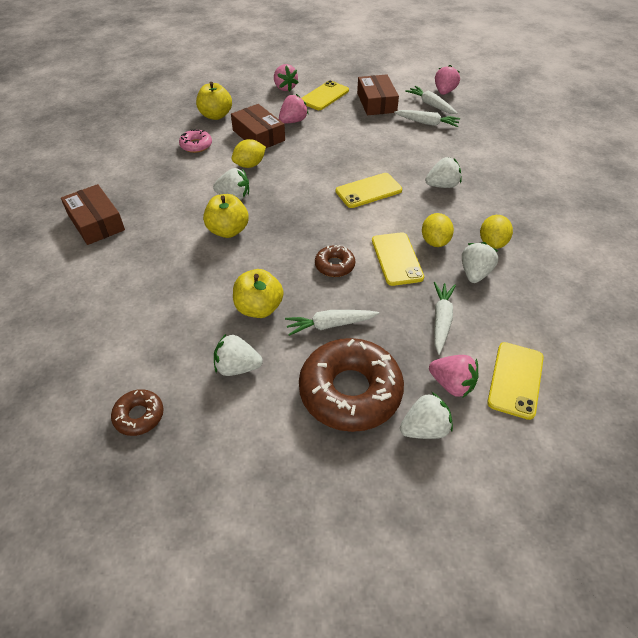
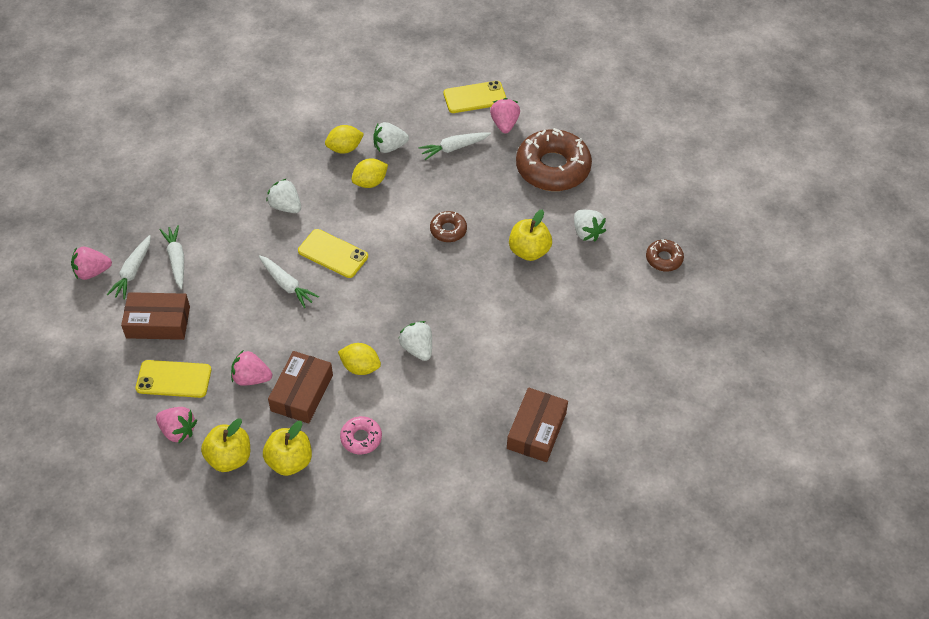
camera: 125 degrees left, 5 degrees up
yellow apple [203,194,249,238] -> yellow apple moved to [201,419,250,472]
pink strawberry [274,64,299,91] -> pink strawberry turned 90 degrees clockwise [156,407,197,444]
white carrot [285,310,379,336] -> white carrot moved to [259,255,319,308]
brown box [357,74,399,115] -> brown box turned 45 degrees clockwise [121,292,190,340]
yellow phone [372,232,424,286] -> none
white strawberry [400,392,453,439] -> none

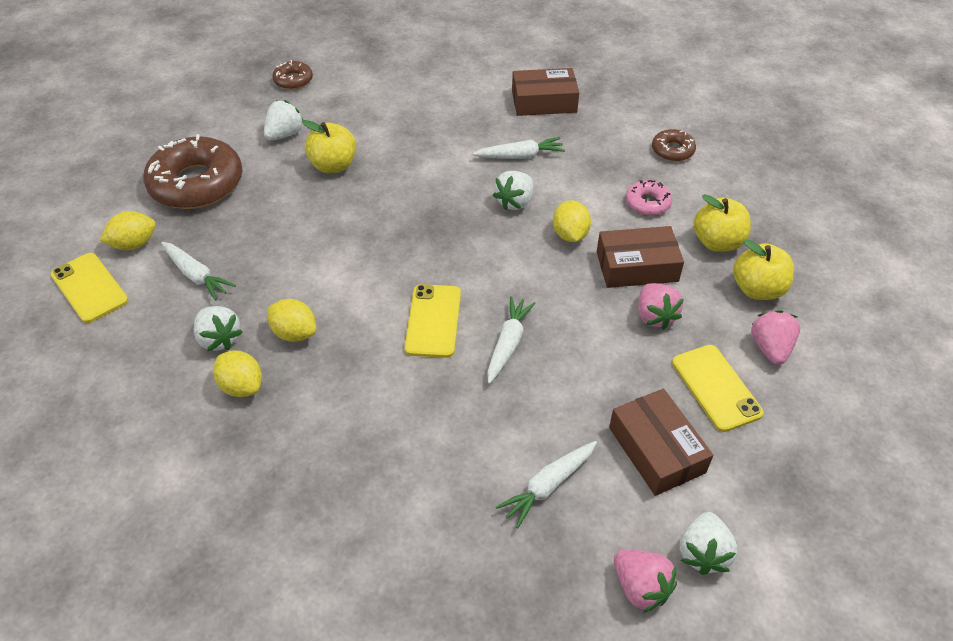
camera: 115 degrees left, 5 degrees down
white carrot [107,235,151,300] -> white carrot moved to [472,137,565,159]
white strawberry [266,179,301,213] -> white strawberry moved to [679,512,737,575]
brown donut [430,211,467,242] -> brown donut moved to [652,129,696,162]
pink strawberry [490,98,520,133] -> yellow lemon [99,211,156,250]

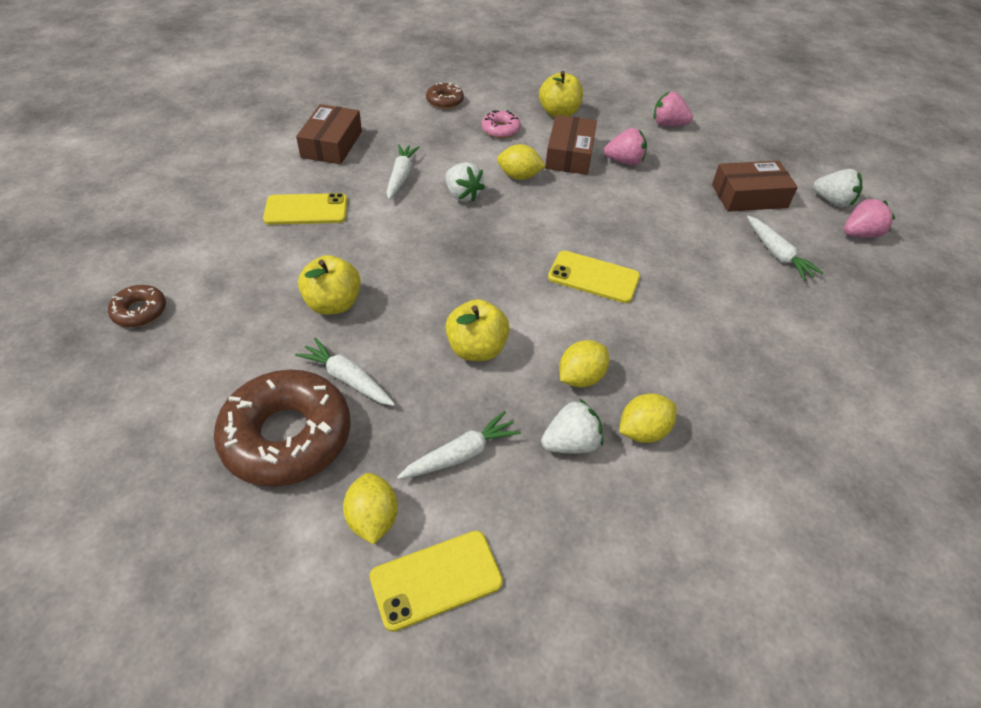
camera: 75 degrees left, 0 degrees up
white strawberry [264,100,303,141] -> none
white carrot [487,296,536,384] -> white carrot moved to [295,337,395,406]
yellow phone [672,345,764,432] -> yellow phone moved to [263,193,347,225]
yellow apple [733,239,794,300] -> yellow apple moved to [445,299,510,361]

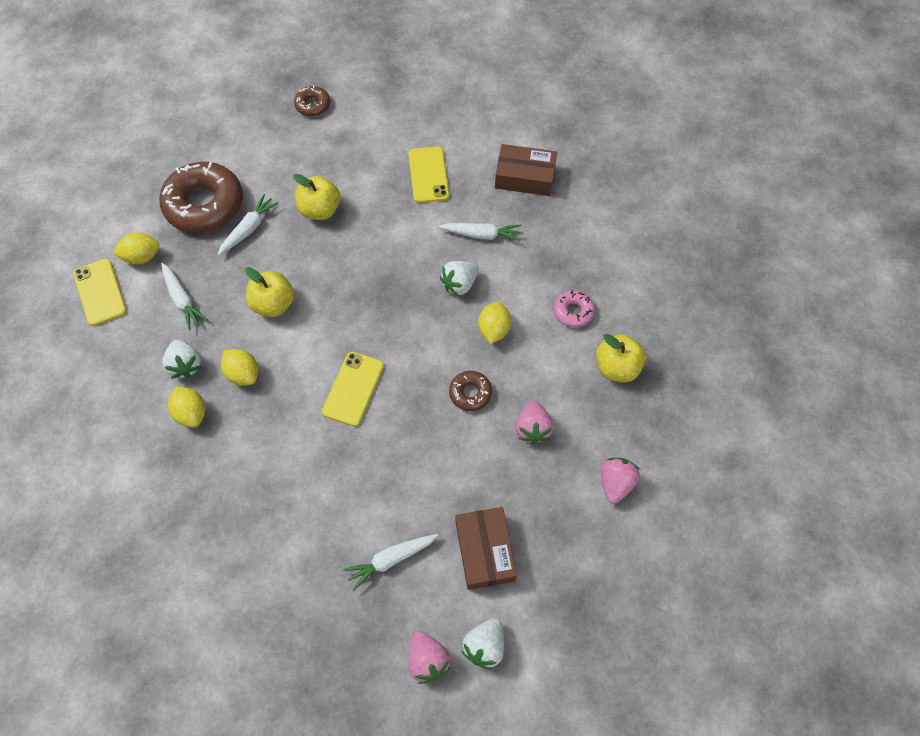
camera: 90 degrees right, 15 degrees up
brown donut [426,82,464,109] -> brown donut moved to [449,371,492,411]
brown box [545,115,597,175] -> none

